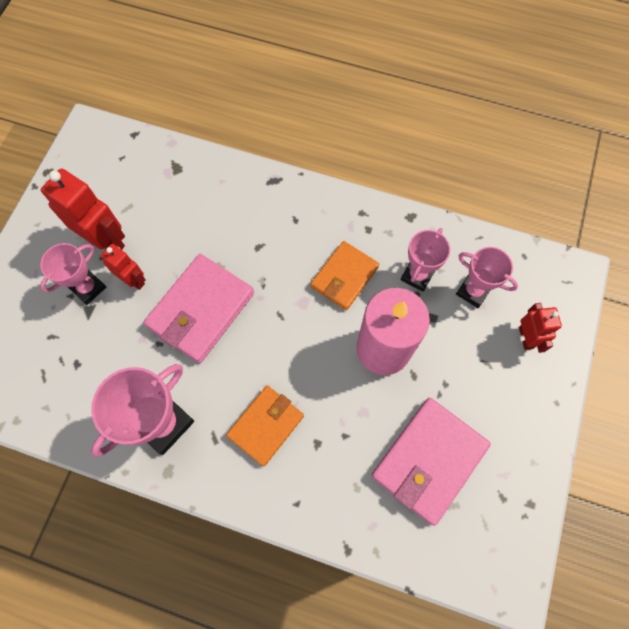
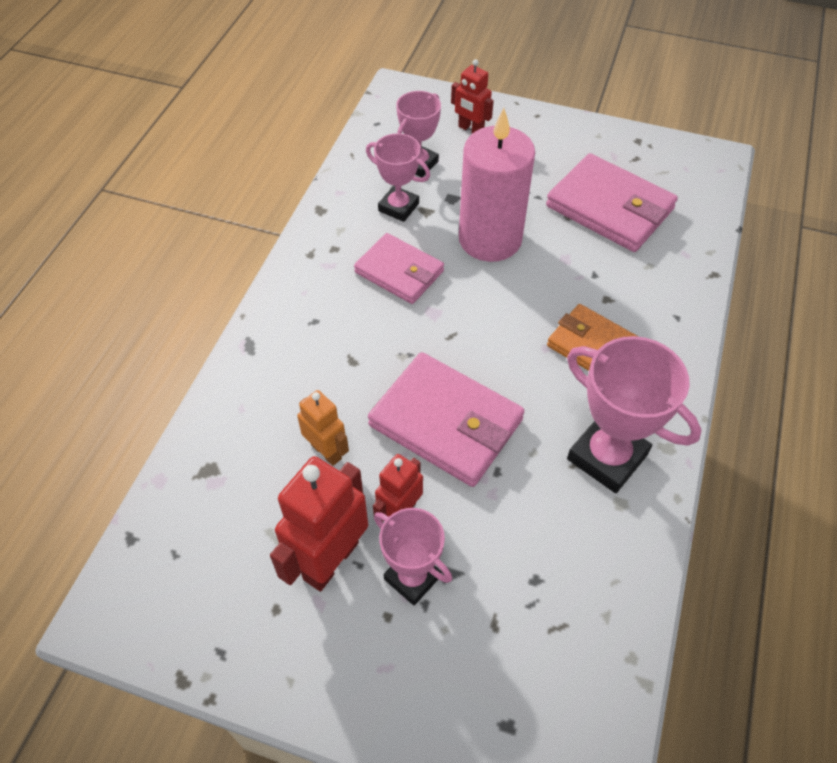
camera: 90 degrees left, 15 degrees down
orange wallet [311,241,379,310] -> pink wallet [354,233,444,304]
red robot [519,303,562,353] -> red robot turned 135 degrees counterclockwise [451,59,494,134]
none -> orange robot [297,390,349,466]

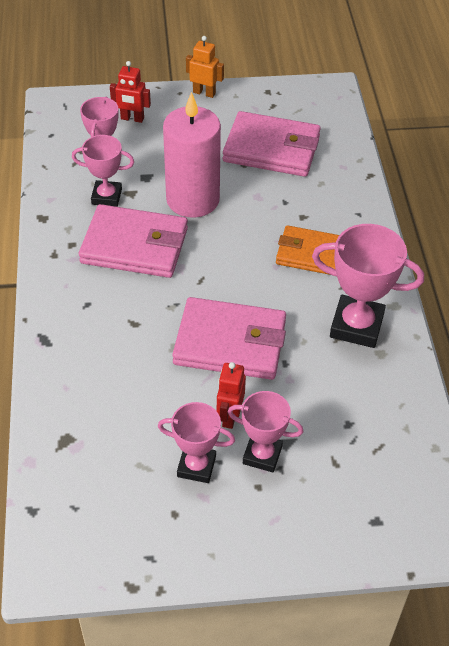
camera: 25 degrees left, 5 degrees down
red robot [270,456,368,592] -> pink trophy [158,402,235,483]
orange robot [297,390,349,466] -> orange robot moved to [186,36,224,98]
pink wallet [354,233,444,304] -> pink wallet [79,204,188,278], size x1.52

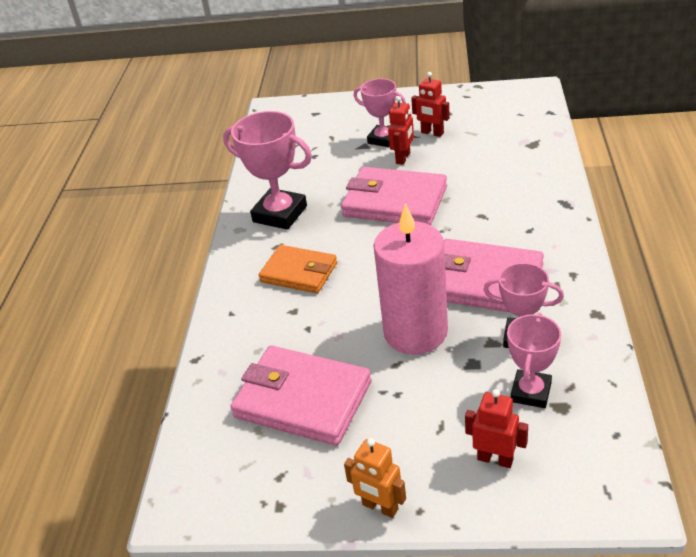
camera: 165 degrees left, 10 degrees down
pink trophy [158,402,235,483] -> red robot [411,72,450,137]

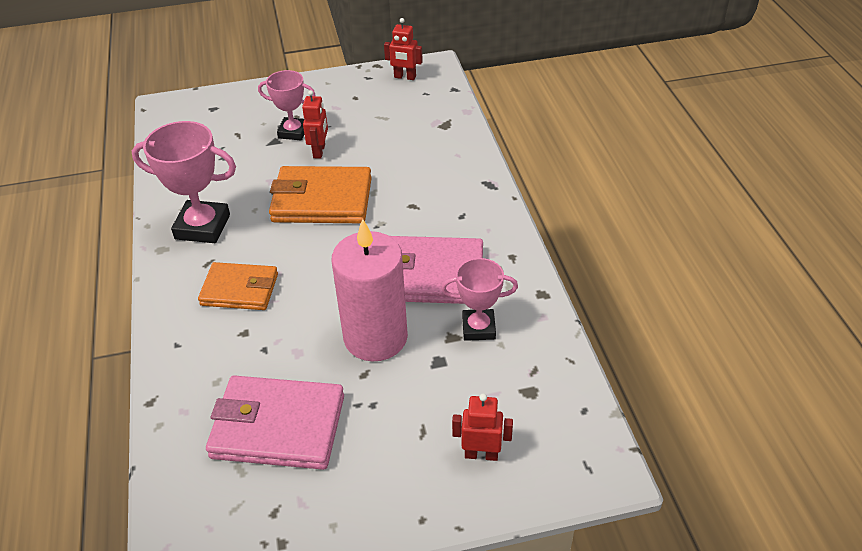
camera: 20 degrees left, 5 degrees up
pink wallet [341,167,447,225] -> orange wallet [269,166,372,223]
orange robot [344,438,406,518] -> none
red robot [411,72,450,137] -> red robot moved to [384,18,423,80]
pink trophy [507,313,561,408] -> none

